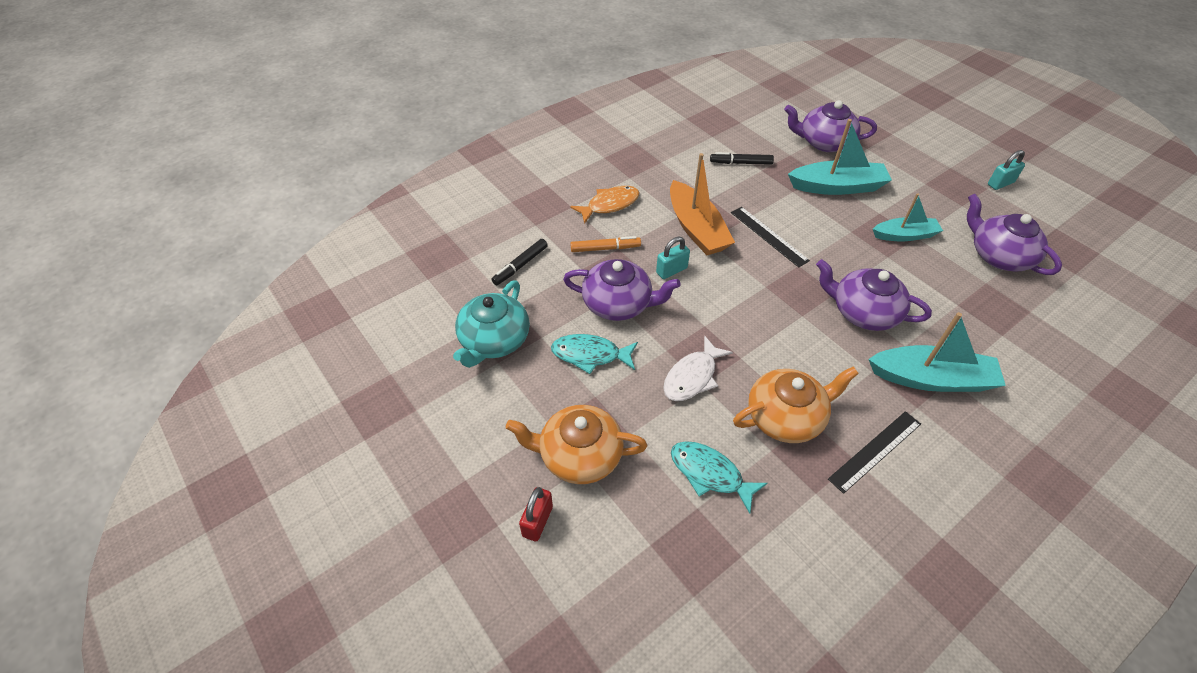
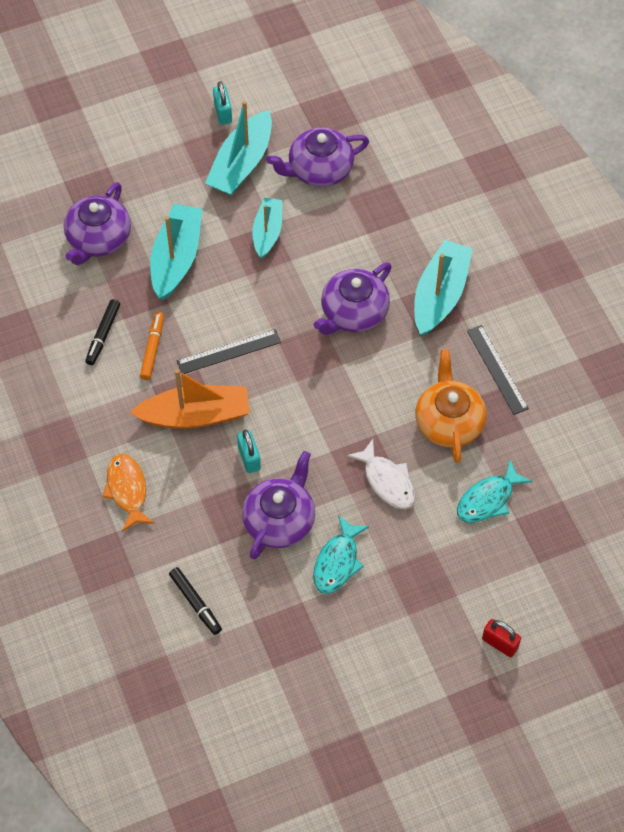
camera: 75 degrees left, 10 degrees up
turquoise teapot [453,280,530,368] -> none
orange teapot [506,405,647,484] -> none
orange marker [571,236,641,252] -> orange marker moved to [140,312,164,380]
none -> turquoise boat [205,101,272,195]

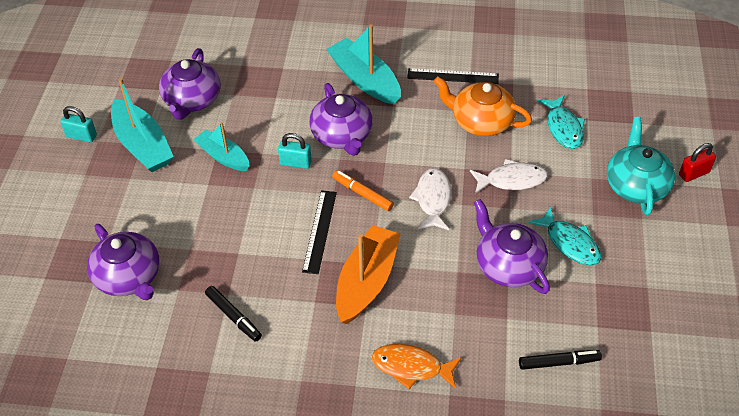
camera: 60 degrees left, 10 degrees down
orange marker [140,312,164,380] -> orange marker moved to [332,170,394,211]
turquoise boat [150,204,202,300] -> none
turquoise padlock [237,430,261,473] -> turquoise padlock moved to [278,133,312,169]
none -> white fish [409,168,451,230]
none -> turquoise teapot [607,117,675,215]

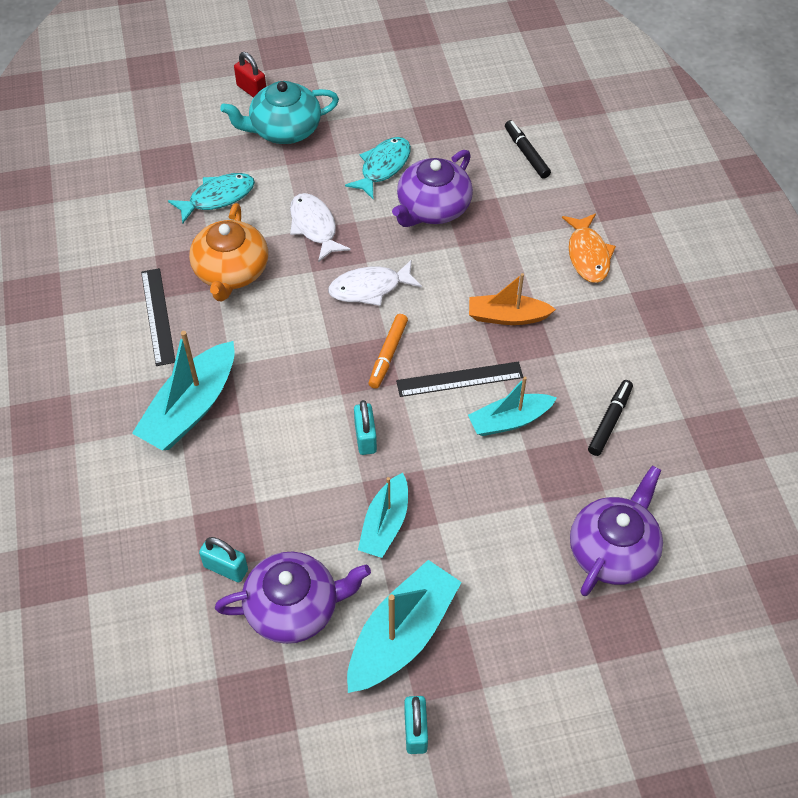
camera: 110 degrees left, 5 degrees up
purple teapot [309,83,373,156] -> none
orange boat [336,225,401,324] -> orange boat [469,273,556,325], size x0.64
none -> turquoise padlock [199,537,248,583]
none -> turquoise boat [468,377,557,436]

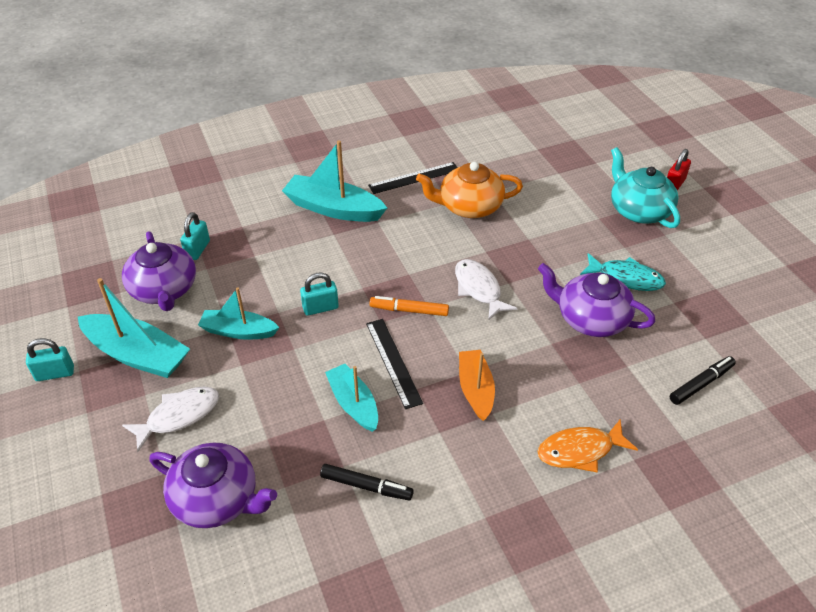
camera: 80 degrees right, 10 degrees down
turquoise fish [168,173,255,223] -> none
white fish [290,193,351,262] -> white fish moved to [122,386,219,452]

